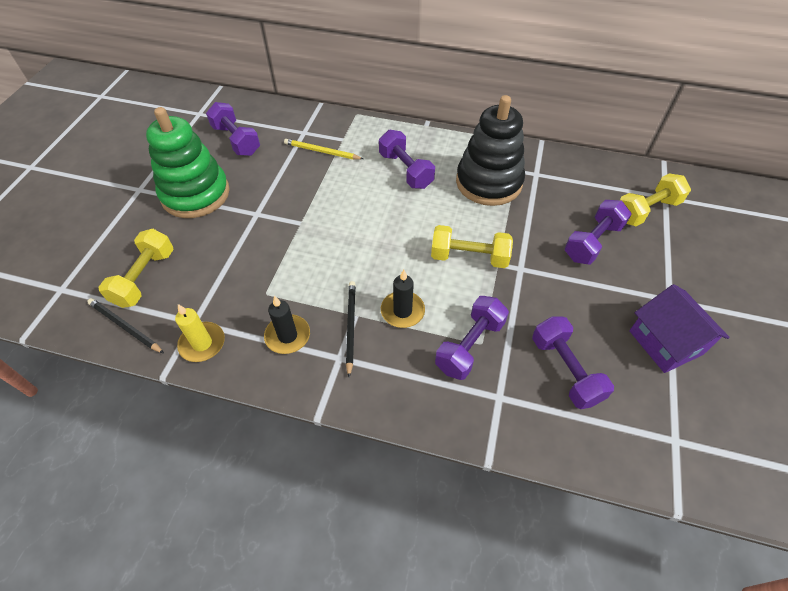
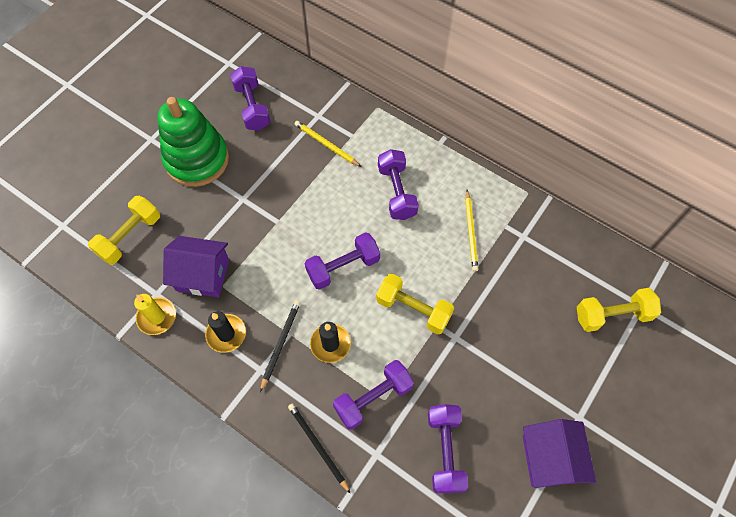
camera: 20 degrees right, 10 degrees up
black pencil [87,298,164,353] -> black pencil moved to [288,403,351,494]
black stacking toy [456,95,525,206] -> yellow pencil [465,190,479,272]
purple dumbbell [564,200,632,264] -> purple dumbbell moved to [305,232,380,290]
none -> purple house [163,236,229,297]

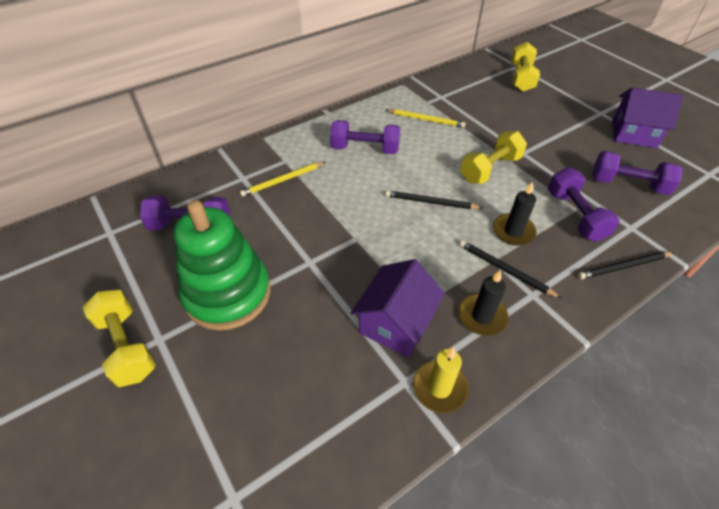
camera: 70 degrees left, 15 degrees down
yellow dumbbell [88,196,160,265] -> yellow dumbbell moved to [82,290,156,387]
purple dumbbell [305,232,380,290] -> black pencil [385,190,483,209]

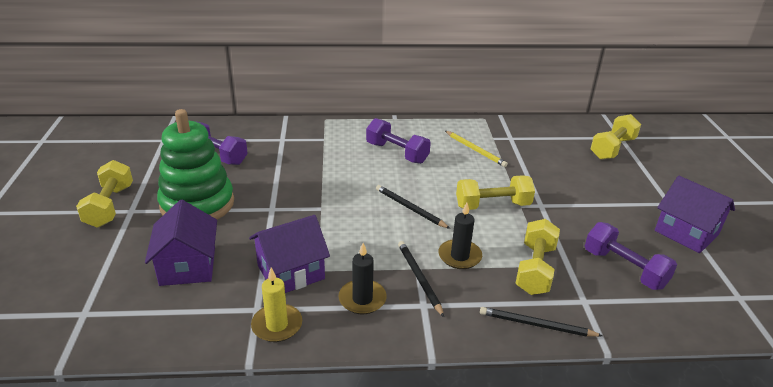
camera: 30 degrees right, 15 degrees down
yellow pencil [240,162,325,197] -> none
purple dumbbell [548,167,620,242] -> yellow dumbbell [515,219,560,295]
none -> purple house [145,200,217,286]

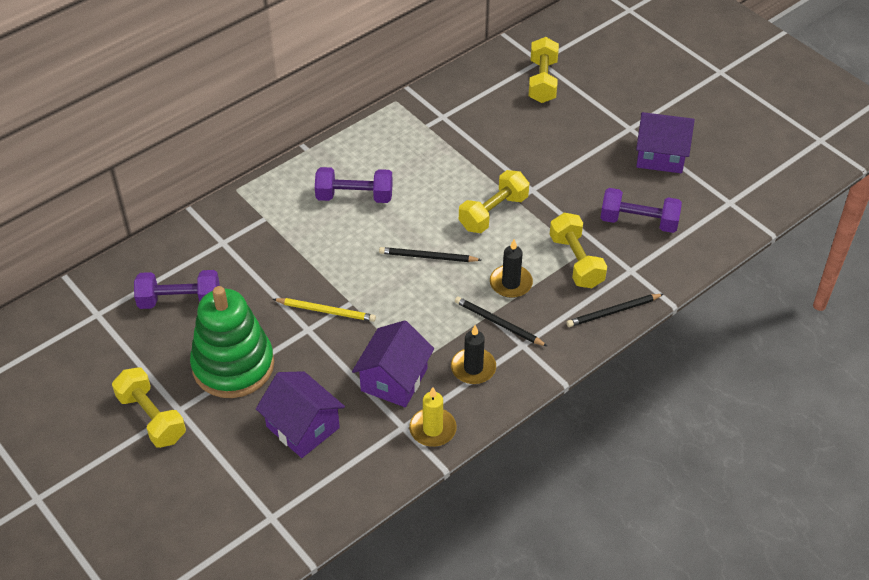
camera: 35 degrees left, 15 degrees up
yellow pencil [445,131,508,167] -> yellow pencil moved to [273,298,376,322]

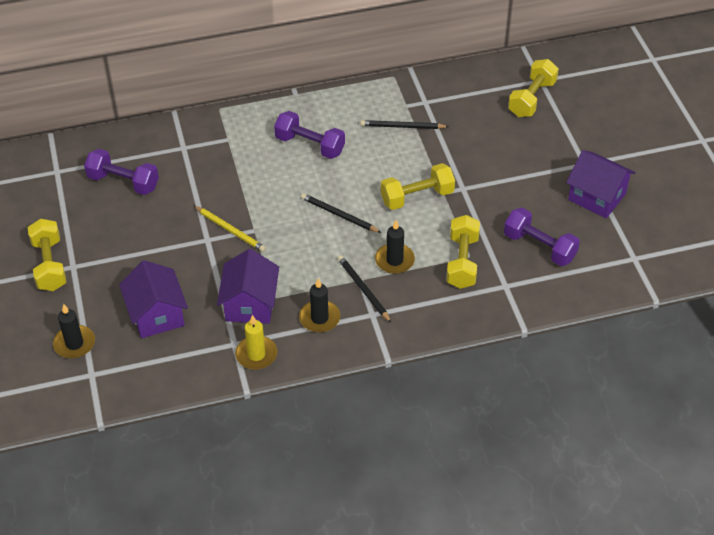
camera: 25 degrees right, 0 degrees up
green stacking toy [190,286,274,398] -> none
purple house [352,320,434,407] -> purple house turned 45 degrees counterclockwise [217,249,279,324]
black pencil [567,294,664,327] -> black pencil moved to [360,120,449,129]
none -> black candle [53,304,95,359]

